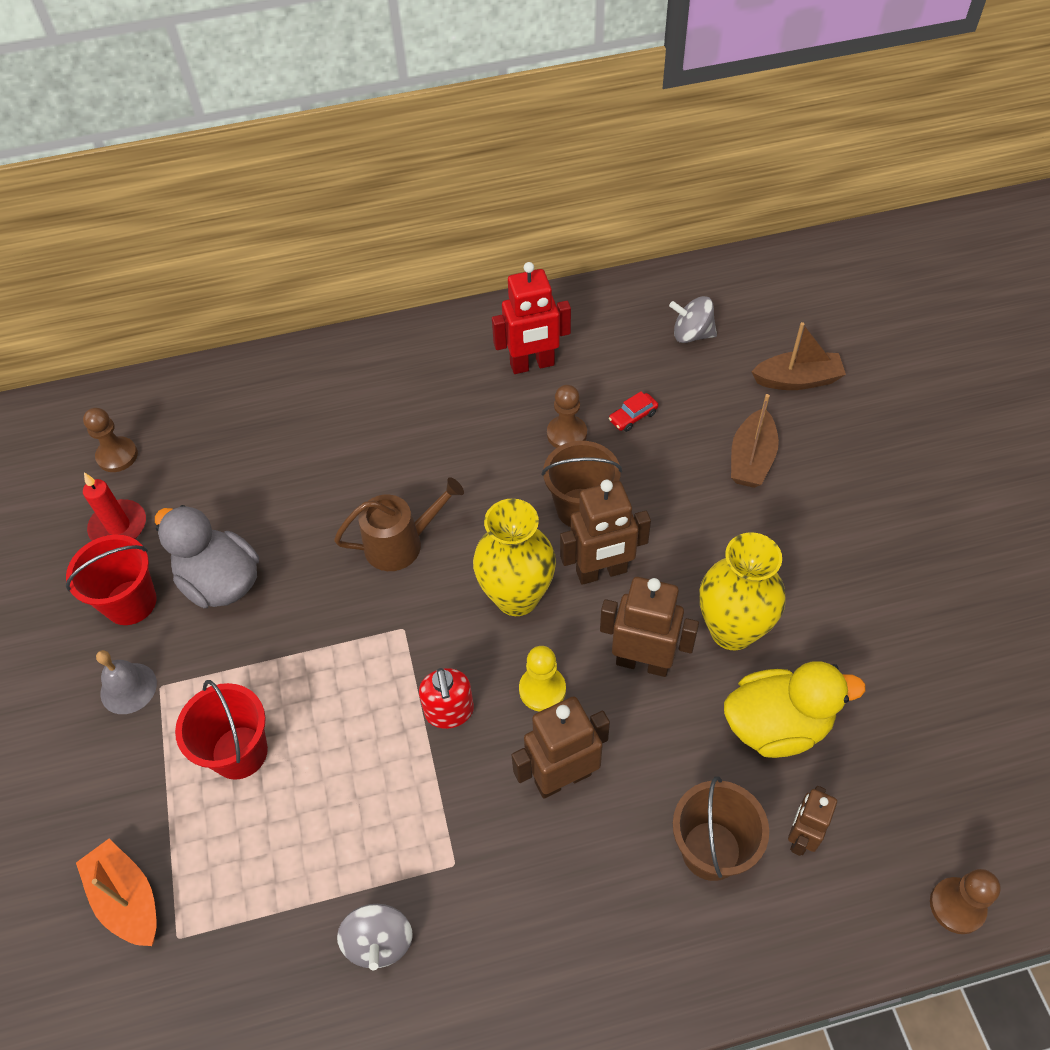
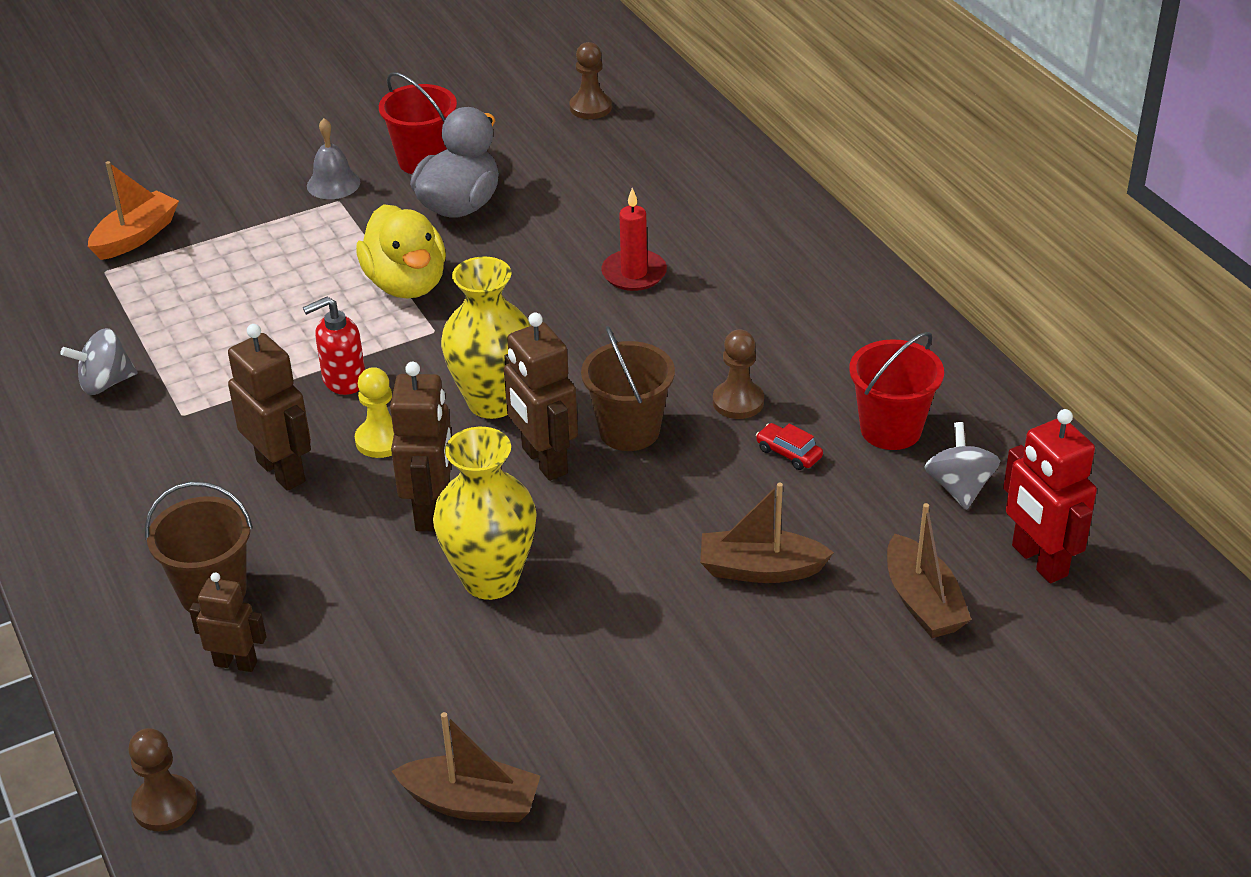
camera: 75 degrees right, 15 degrees down
red candle [83,473,146,541] -> red candle moved to [601,188,667,291]
red bucket [175,680,268,780] -> red bucket moved to [849,332,944,450]
brown watering can [334,477,464,571] -> none
red robot [492,262,571,374] -> red robot moved to [1003,409,1097,583]
yellow duck [724,661,866,758] -> yellow duck moved to [356,204,446,299]
none -> brown boat [392,712,540,822]

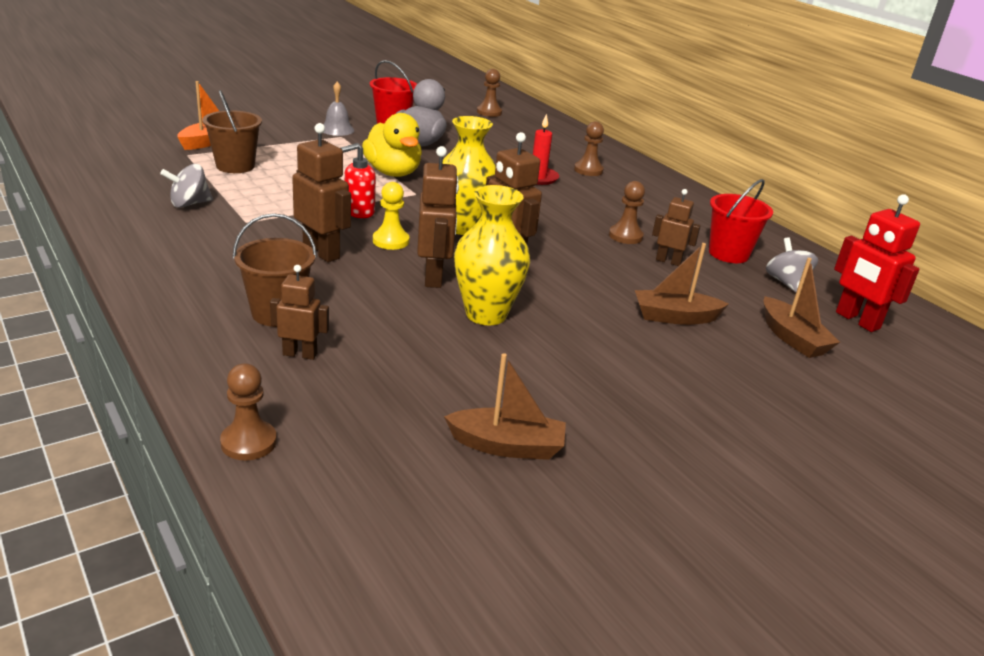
camera: 10 degrees left, 10 degrees down
brown bucket [581,326,675,451] -> brown bucket moved to [202,90,262,173]
red car [756,423,823,470] -> brown robot [652,189,701,266]
none -> brown pawn [574,121,604,176]

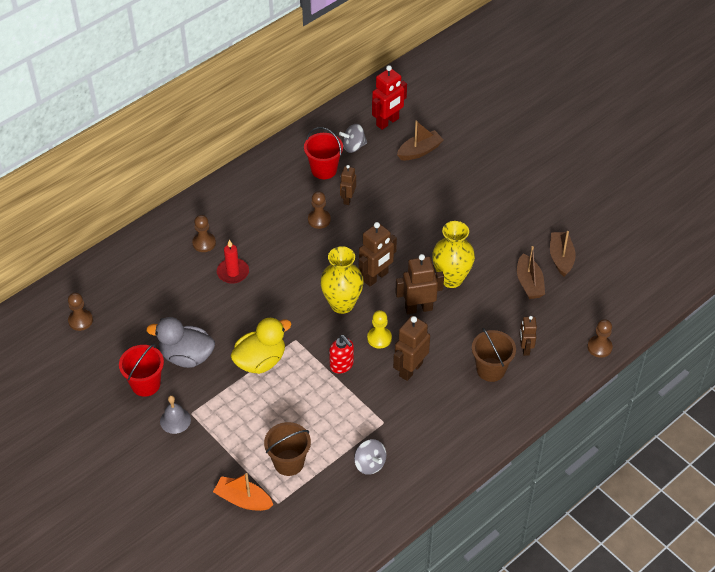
camera: 95 degrees left, 20 degrees up
brown boat [635,243,729,325] -> brown boat moved to [517,246,545,299]

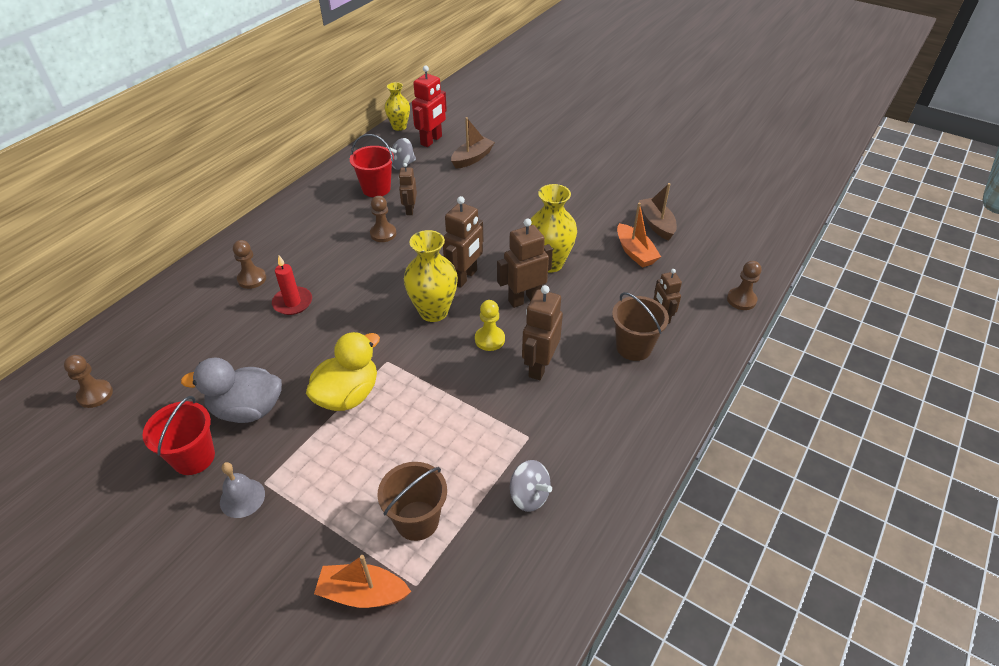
camera: 15 degrees left, 5 degrees down
red soap dispenser [329,335,354,374] -> none
brown boat [517,246,545,299] -> orange boat [617,203,661,268]
none -> yellow vase [384,82,410,131]

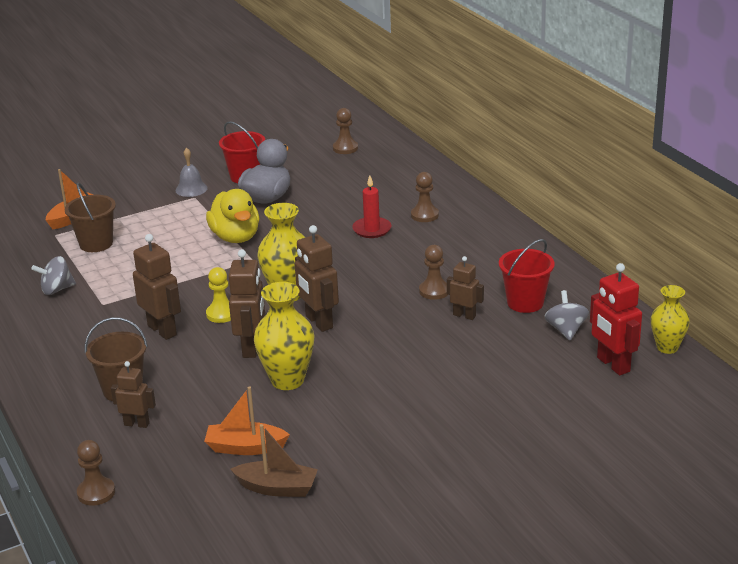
camera: 120 degrees right, 15 degrees down
brown boat [451,117,495,169] -> none

